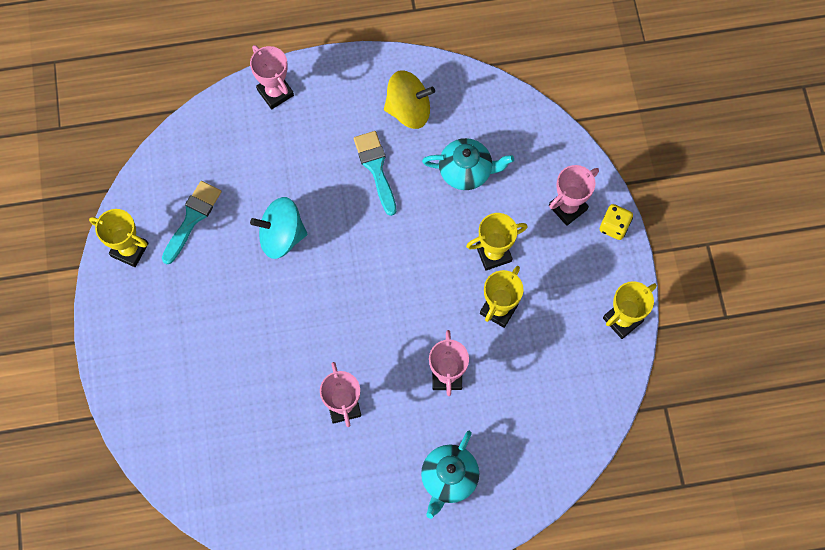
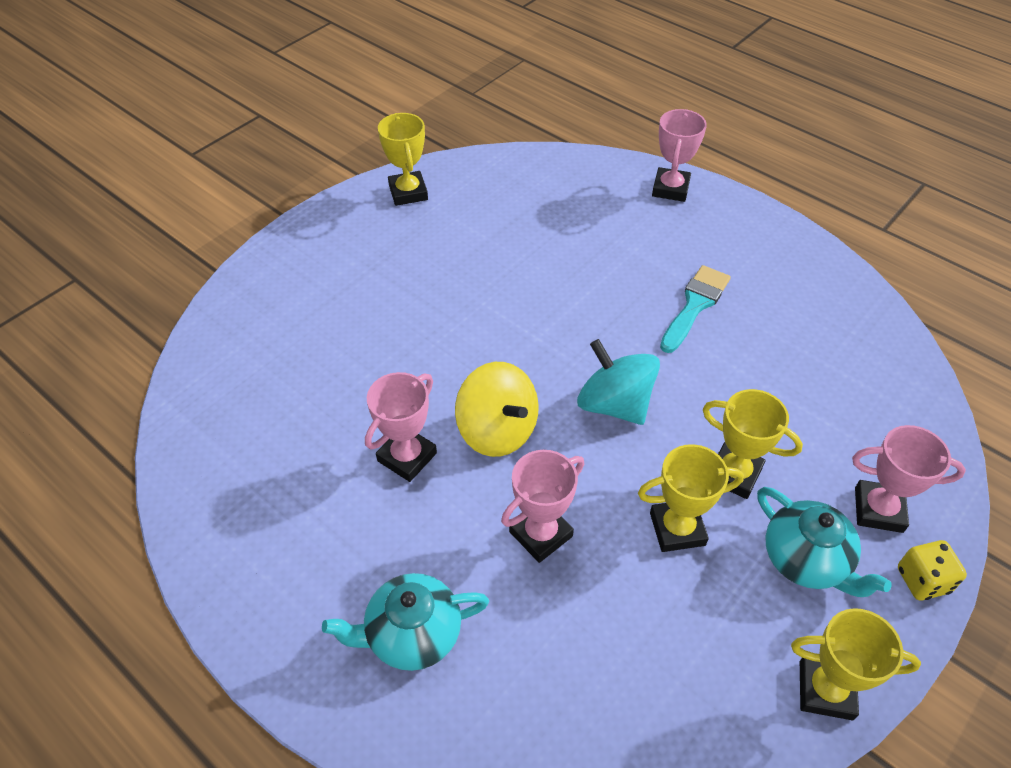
camera: 50 degrees right, 20 degrees down
turquoise brush [162,181,222,264] -> none
turquoise spinning top [250,197,307,259] -> turquoise spinning top moved to [577,339,660,425]
yellow spinning top [384,70,435,129] -> yellow spinning top moved to [455,362,539,457]
turquoise teapot [422,138,514,190] -> turquoise teapot moved to [757,487,892,597]

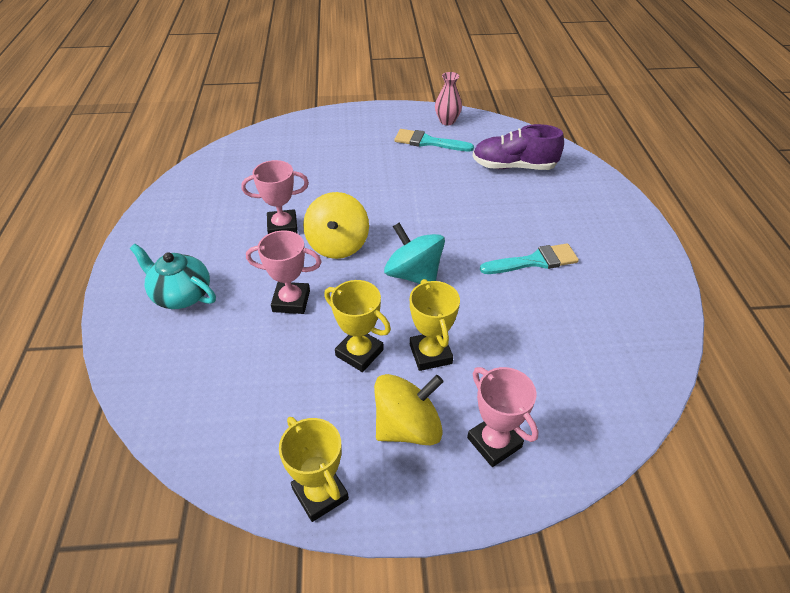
camera: 45 degrees right, 5 degrees down
yellow trophy [378,113,428,206] -> pink vase [435,72,462,125]
turquoise spinning top [577,339,660,425] -> turquoise spinning top turned 45 degrees counterclockwise [384,223,445,284]
pink trophy [652,109,707,202] -> none
turquoise teapot [757,487,892,597] -> yellow spinning top [374,374,444,445]
yellow dice [898,540,967,601] -> none
none -> turquoise brush [394,129,474,151]
none -> purple shoe [473,124,564,170]

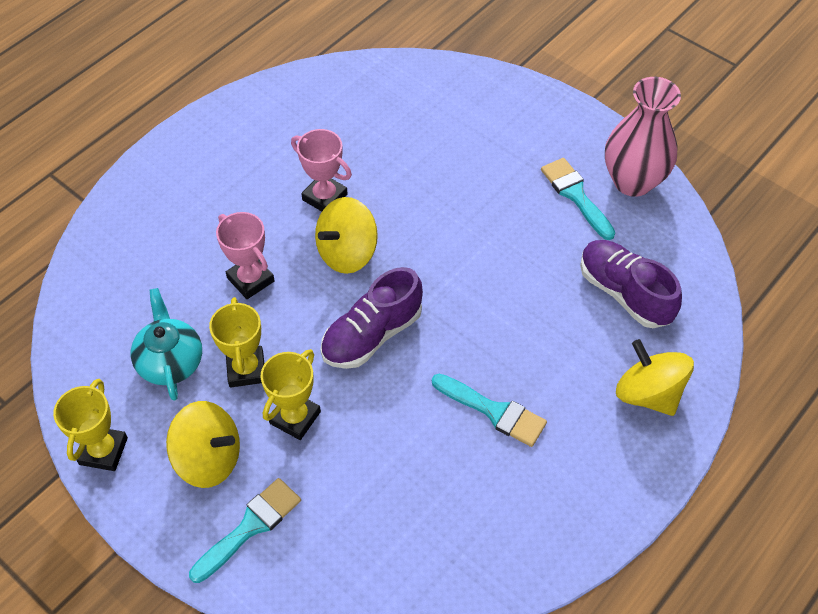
camera: 45 degrees right, 10 degrees up
turquoise teapot [130,244,216,309] -> turquoise teapot moved to [131,288,202,401]
turquoise spinning top [384,223,445,284] -> purple shoe [320,267,423,369]
pink vase [435,72,462,125] -> pink vase [605,77,681,197], size x1.83
pink trophy [467,367,539,467] -> turquoise brush [189,478,301,583]
none -> yellow spinning top [616,339,694,416]

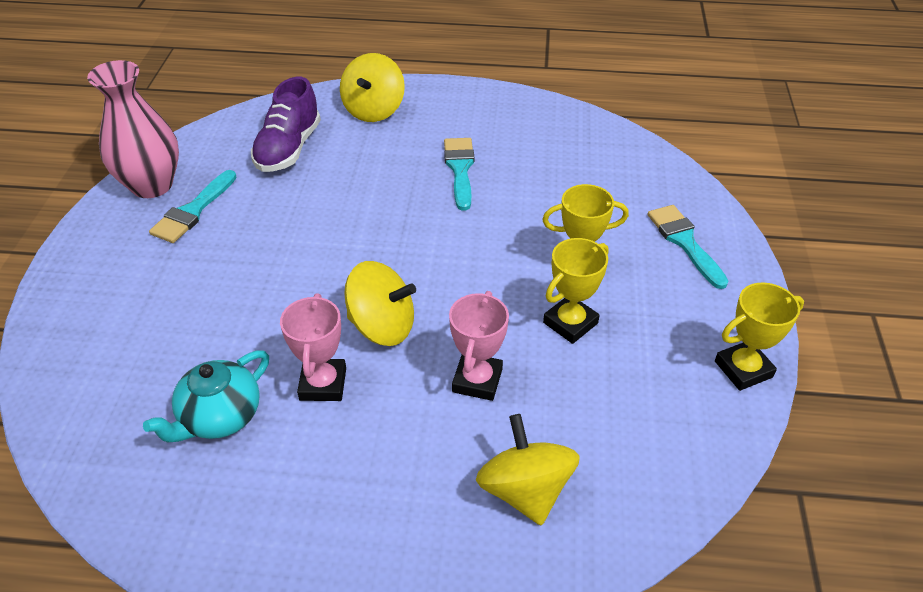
camera: 125 degrees left, 10 degrees down
turquoise teapot [131,288,202,401] -> turquoise teapot moved to [143,350,269,443]
yellow spinning top [166,401,240,488] -> yellow spinning top moved to [476,414,580,525]
turquoise brush [189,478,301,583] -> turquoise brush turned 60 degrees clockwise [648,205,728,289]
purple shoe [320,267,423,369] -> none

